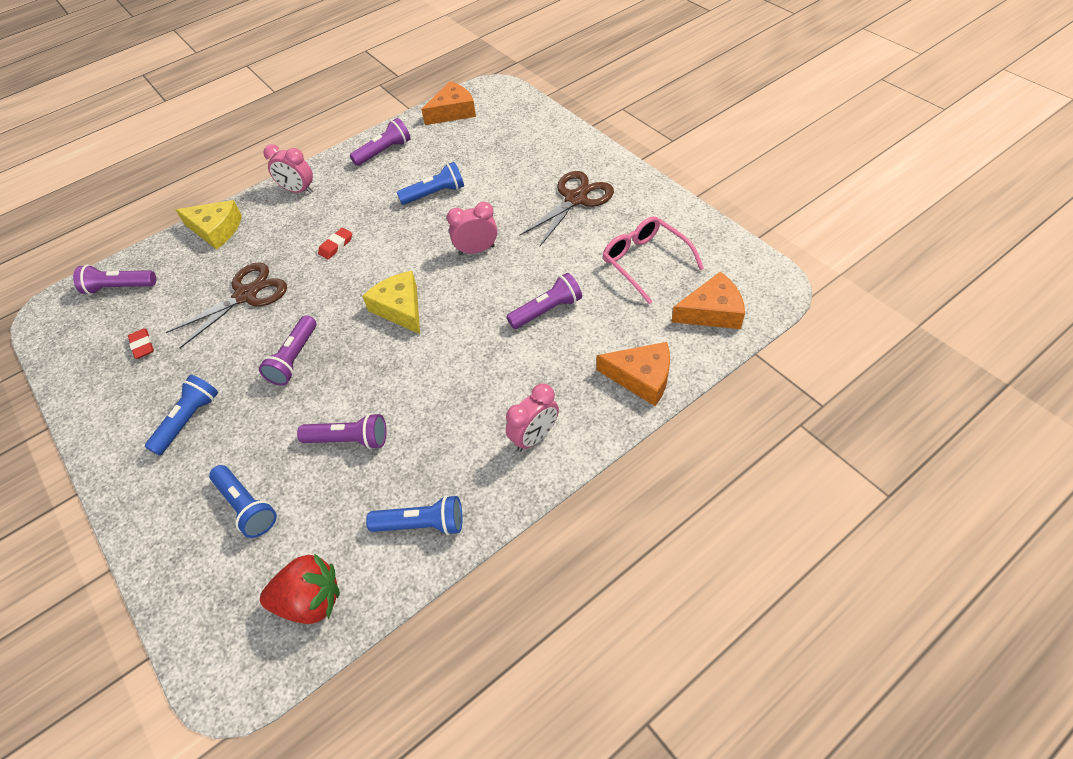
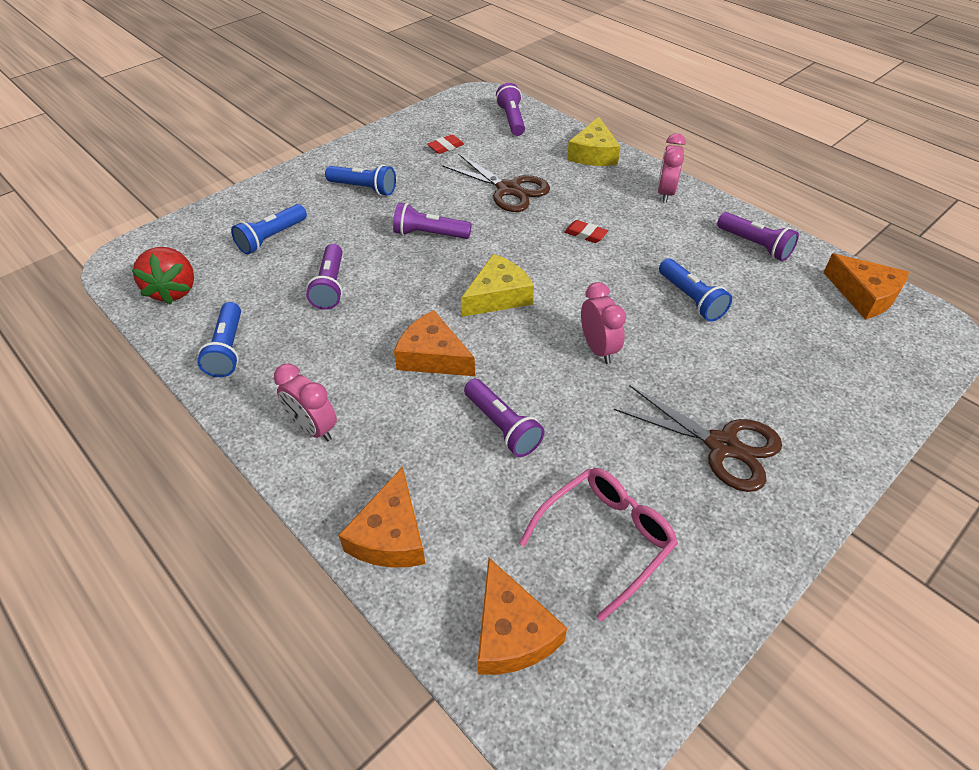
camera: 80 degrees right, 5 degrees down
none -> orange cheese [394,310,475,376]

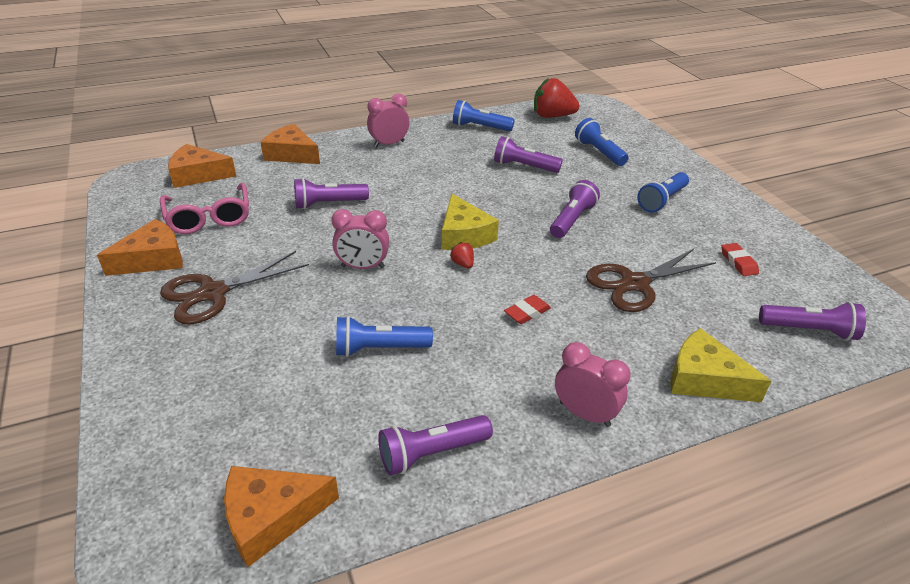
camera: 110 degrees right, 10 degrees down
orange cheese [394,310,475,376] -> orange cheese moved to [97,219,183,276]
none -> red strawberry [450,242,474,269]

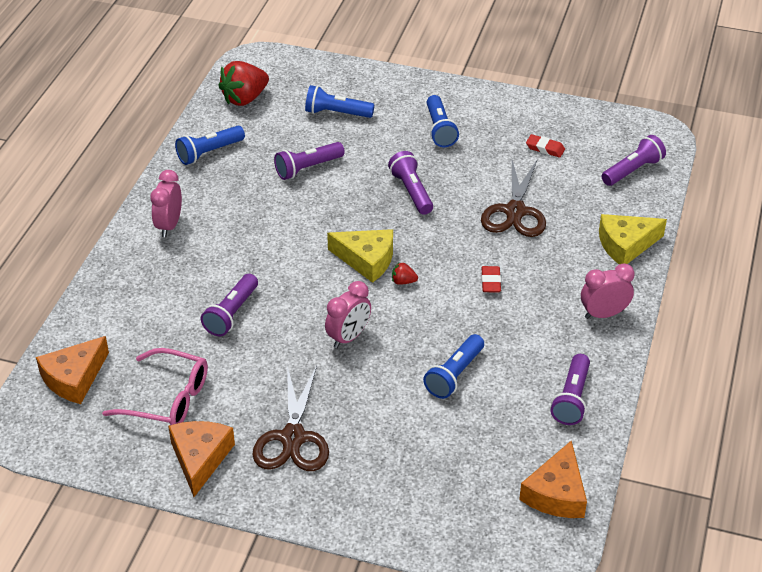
camera: 50 degrees left, 5 degrees up
orange cheese [260,124,320,164] -> none

